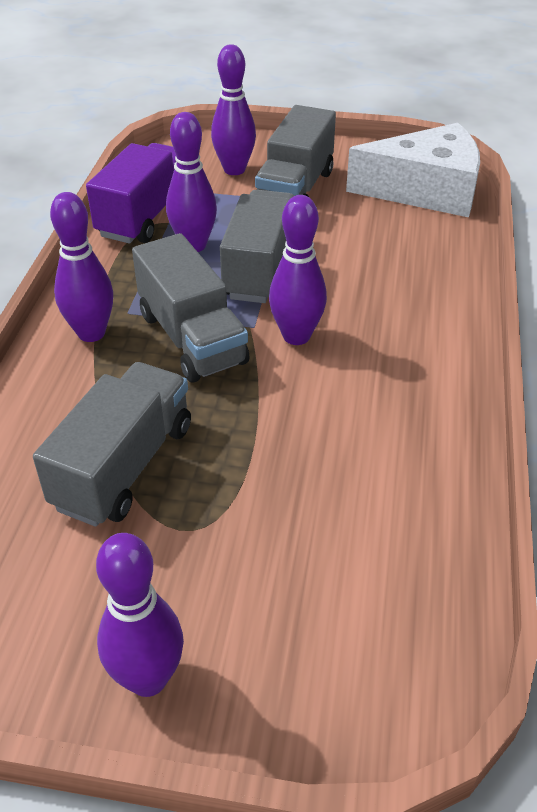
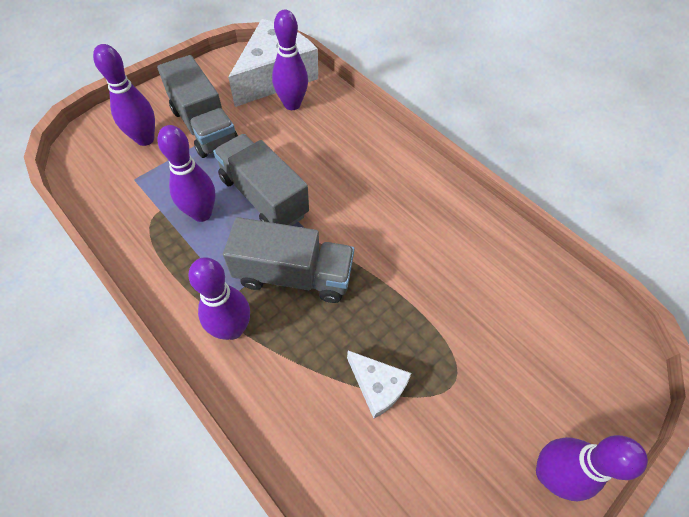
camera: 55 degrees left, 15 degrees up
grey truck [33,362,191,527] -> white cheese [347,351,411,419]
purple truck [86,143,177,243] -> none
purple bowling pin [269,195,327,345] -> purple bowling pin moved to [272,10,308,110]

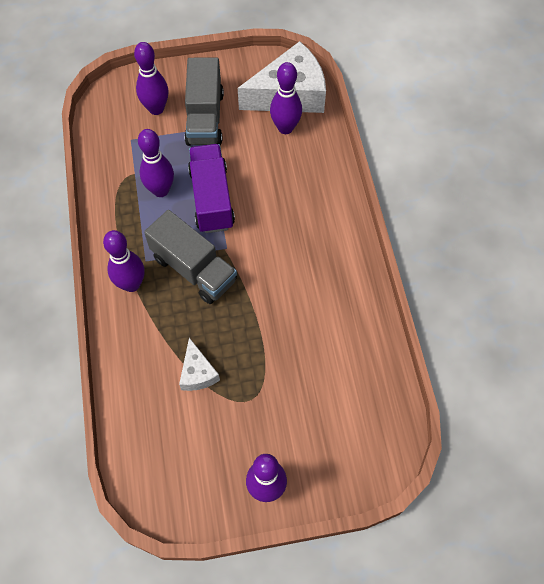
camera: 35 degrees right, 5 degrees up
grey truck [213,134,309,226] -> purple truck [188,144,235,233]

